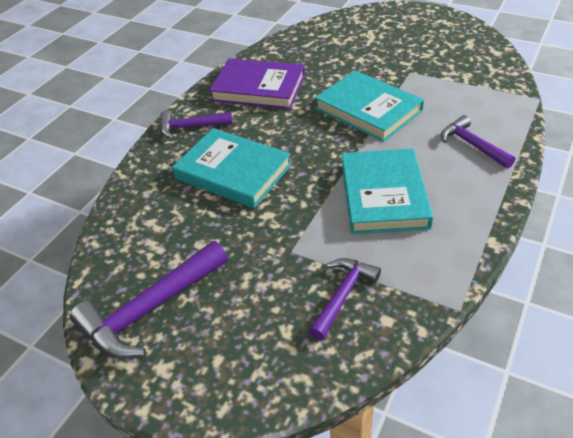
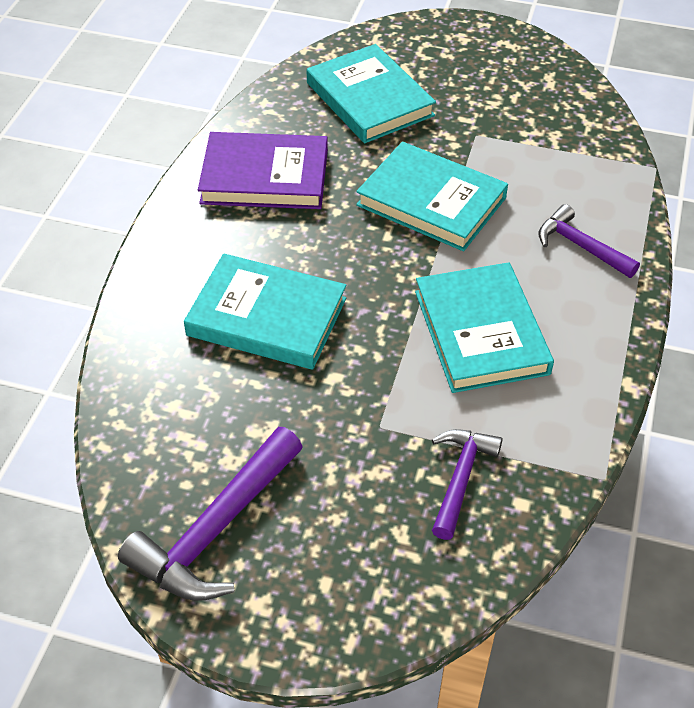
camera: 15 degrees left, 5 degrees up
purple hammer [160,111,233,139] -> none
none -> turquoise book [306,44,436,143]

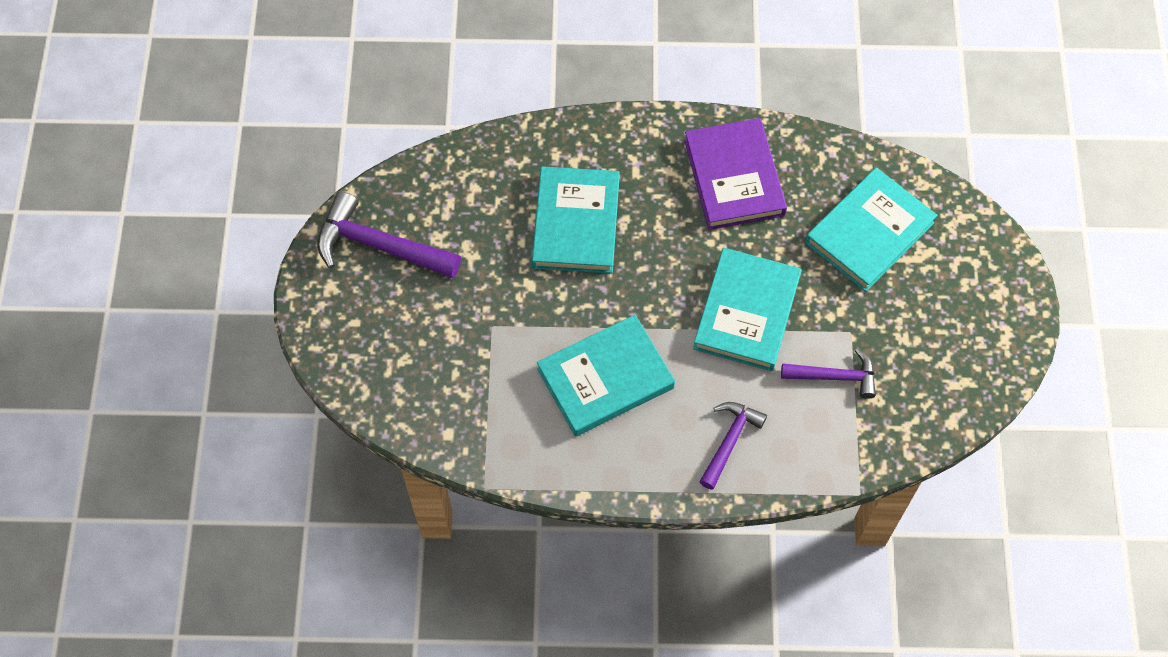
camera: 75 degrees right, 15 degrees up
purple hammer [432,429,503,540] -> purple hammer moved to [781,349,876,399]

